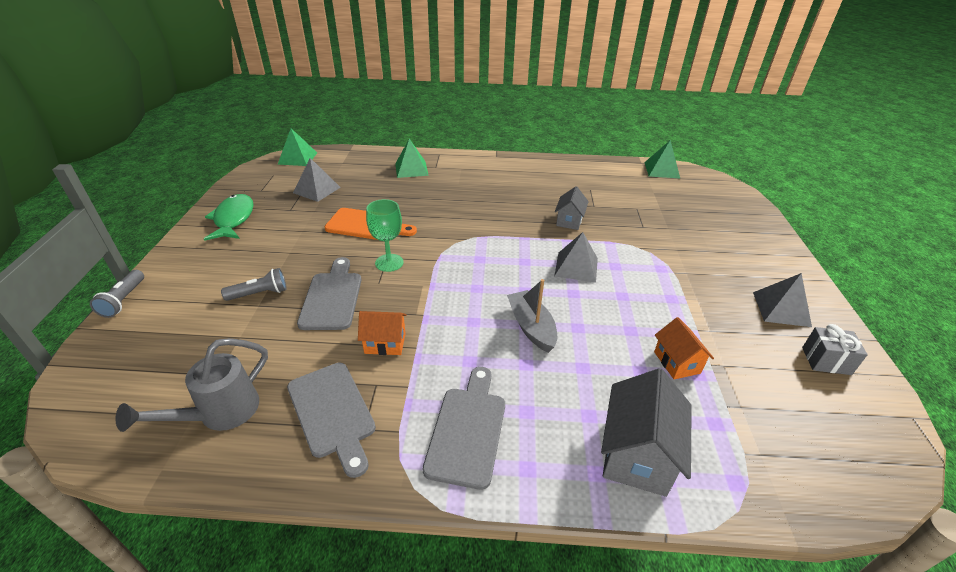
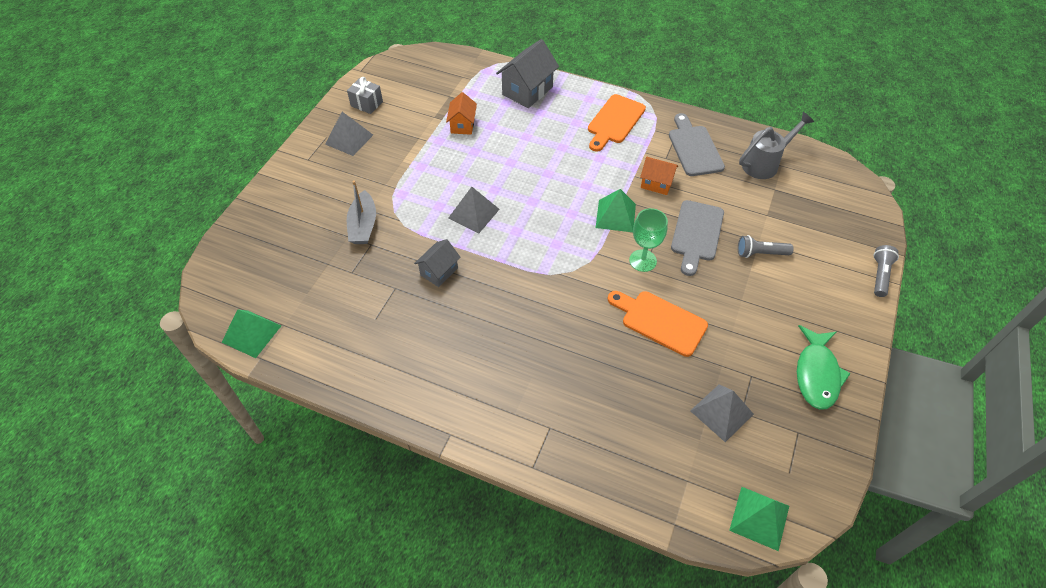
camera: 160 degrees left, 15 degrees up
green pyramid [395,139,429,178] -> green pyramid moved to [596,189,636,232]
grey cutting board [422,367,505,490] -> orange cutting board [588,94,646,152]
grey boat [507,279,557,353] -> grey boat moved to [347,180,376,244]

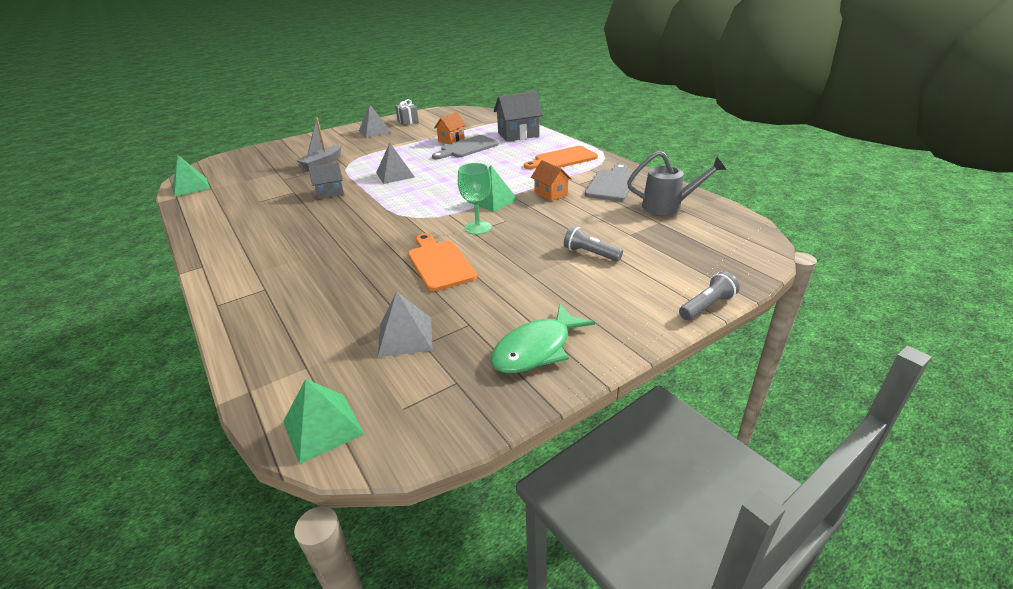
camera: 35 degrees right, 20 degrees down
grey cutting board [671,200,724,276] -> grey cutting board moved to [432,135,499,159]

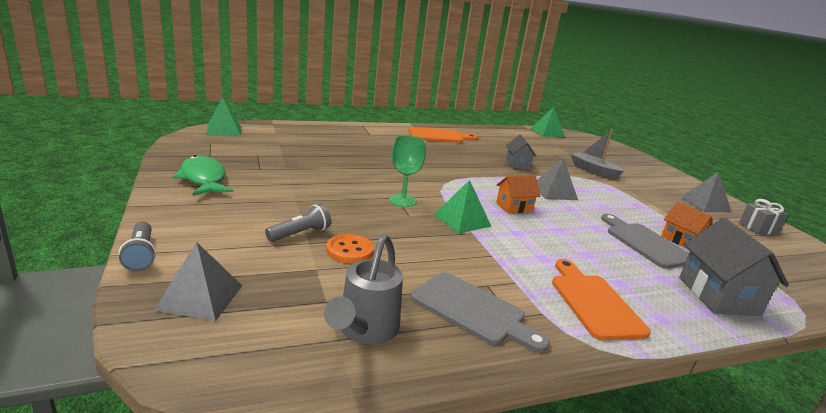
camera: 100 degrees right, 10 degrees down
grey pyramid [378,291,433,357] -> grey pyramid moved to [154,242,242,321]
orange cutting board [408,233,477,291] -> orange cutting board moved to [408,127,477,143]
orange house [531,160,572,201] -> orange house moved to [496,175,540,213]
none -> orange button [326,234,374,263]

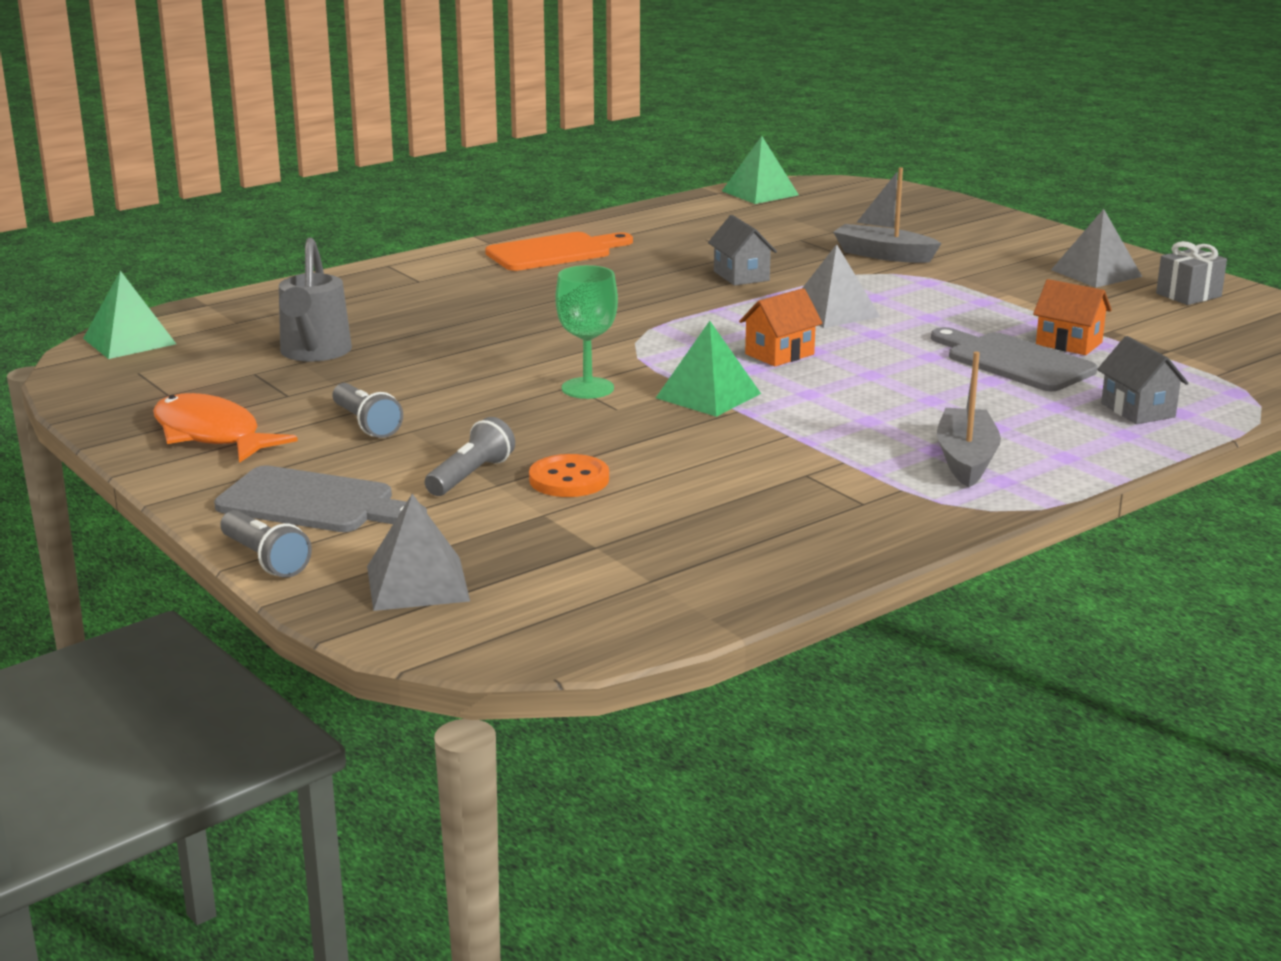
camera: 15 degrees left, 0 degrees up
green fish [173,155,233,196] -> orange fish [153,393,298,463]
grey watering can [324,234,403,344] -> grey watering can moved to [279,238,352,362]
grey cutting board [411,272,550,353] -> grey cutting board moved to [214,465,427,532]
orange cutting board [552,259,651,340] -> grey boat [937,352,1001,488]
grey house [679,218,789,316] -> grey house [1097,336,1188,424], size x0.61
none -> grey flashlight [332,383,403,438]

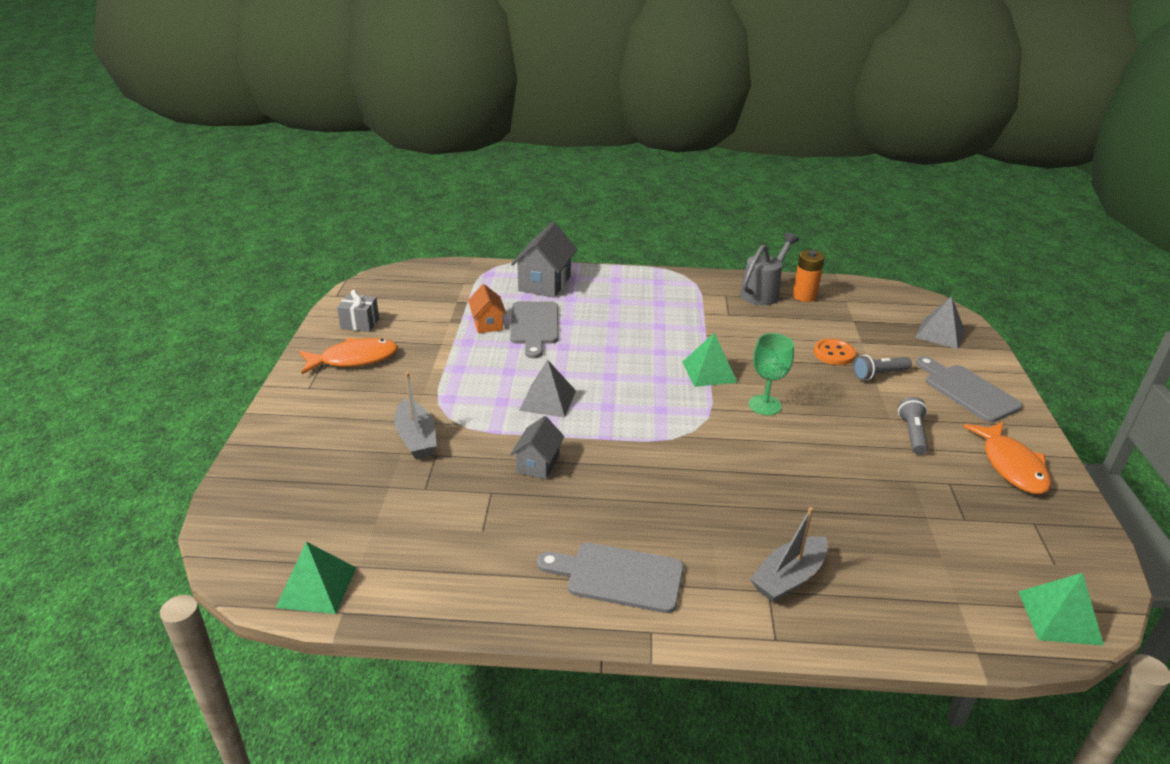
camera: 140 degrees left, 10 degrees up
grey flashlight [220,510,312,578] -> none
grey watering can [279,238,352,362] -> grey watering can moved to [740,232,799,305]
orange cutting board [485,232,633,271] -> grey cutting board [537,543,684,613]
orange house [739,288,823,367] -> none
grey boat [937,352,1001,488] -> grey boat moved to [750,507,828,602]
grey pyramid [1051,209,1142,288] -> orange fish [299,338,398,374]
grey house [1097,336,1188,424] -> grey house [511,222,577,298], size x1.65
none -> orange battery [792,250,825,302]

